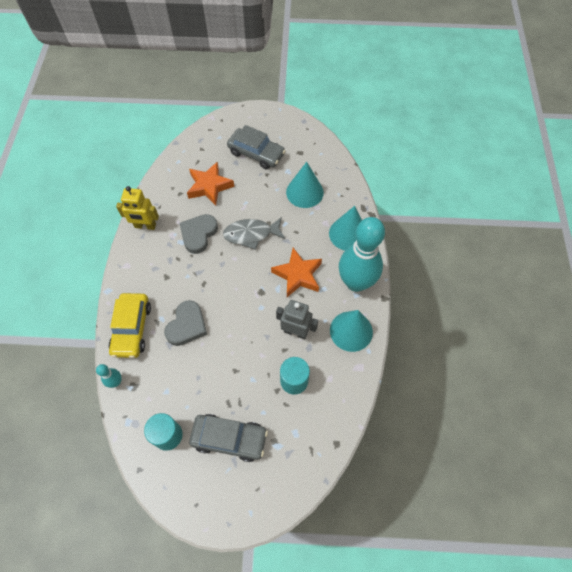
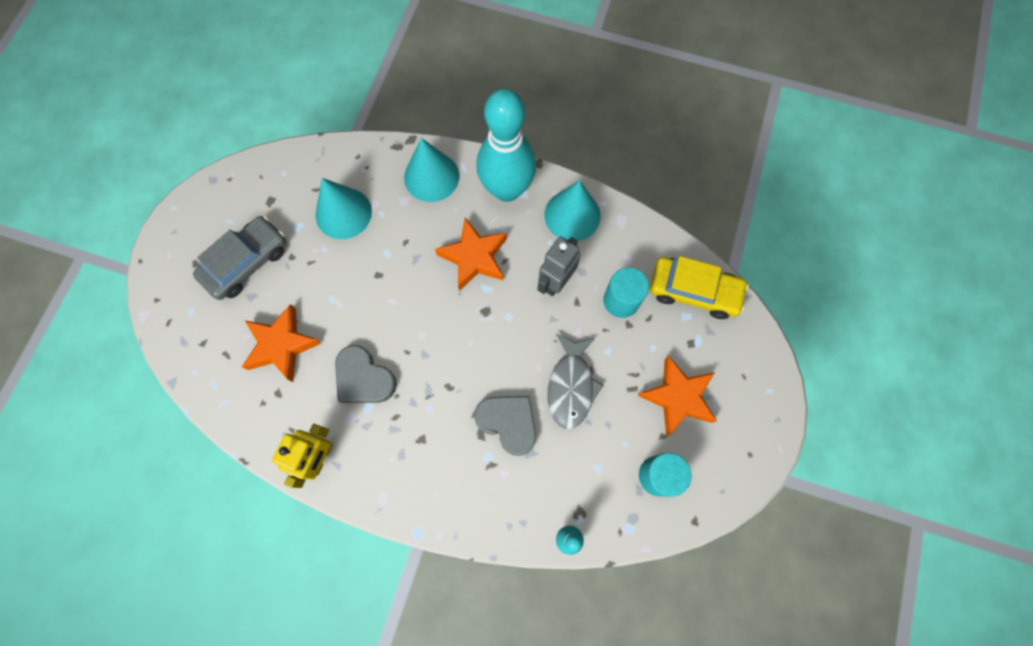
camera: 75 degrees left, 10 degrees up
yellow car [109,293,151,358] -> yellow car moved to [650,256,749,319]
grey car [189,414,268,462] -> orange star [637,356,717,436]
grey fish [223,217,285,250] -> grey fish moved to [548,333,604,429]

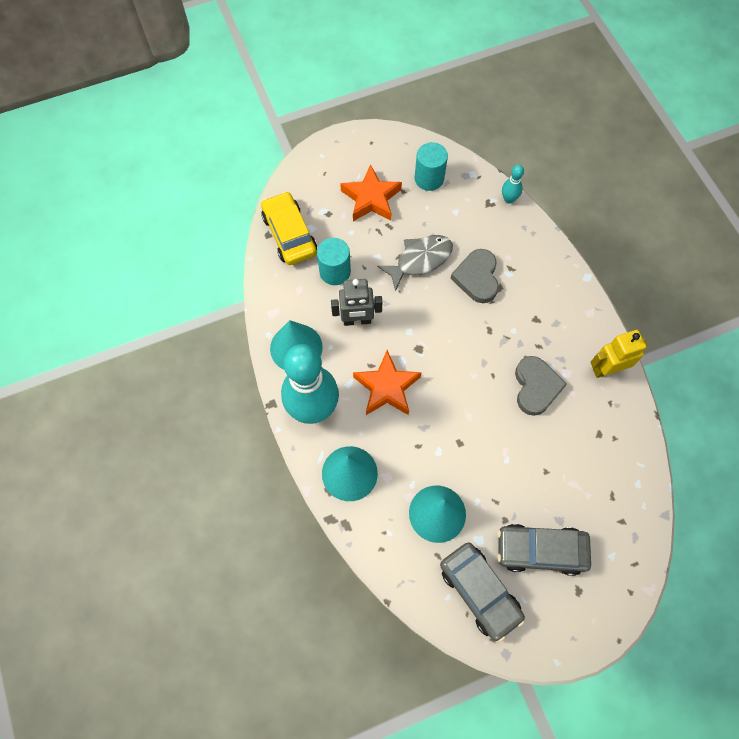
camera: 130 degrees left, 5 degrees down
orange star [242,304,321,382] -> none
none -> grey car [440,542,525,642]

